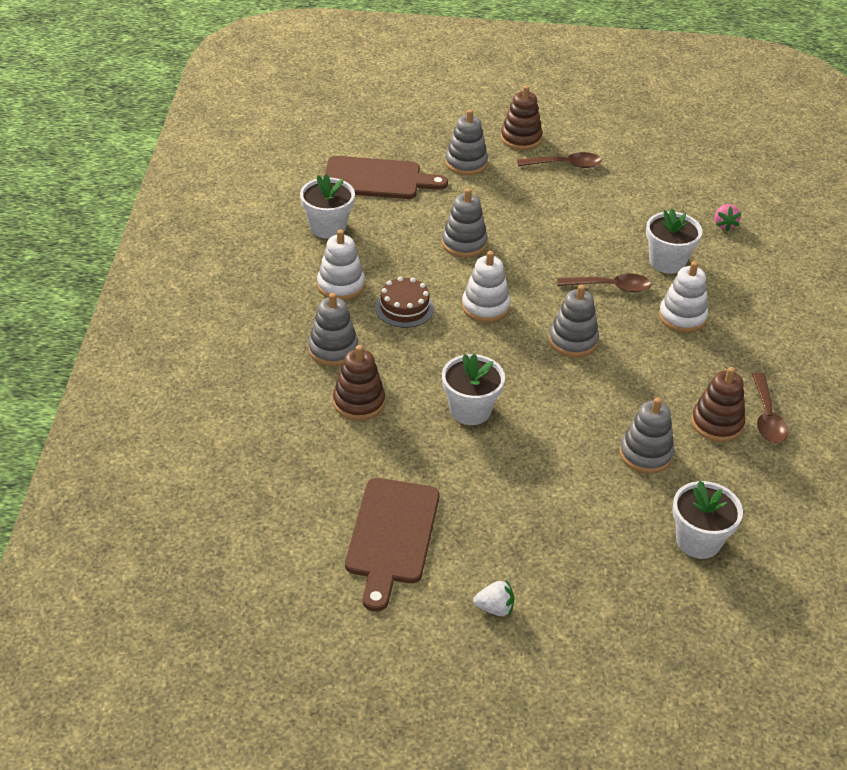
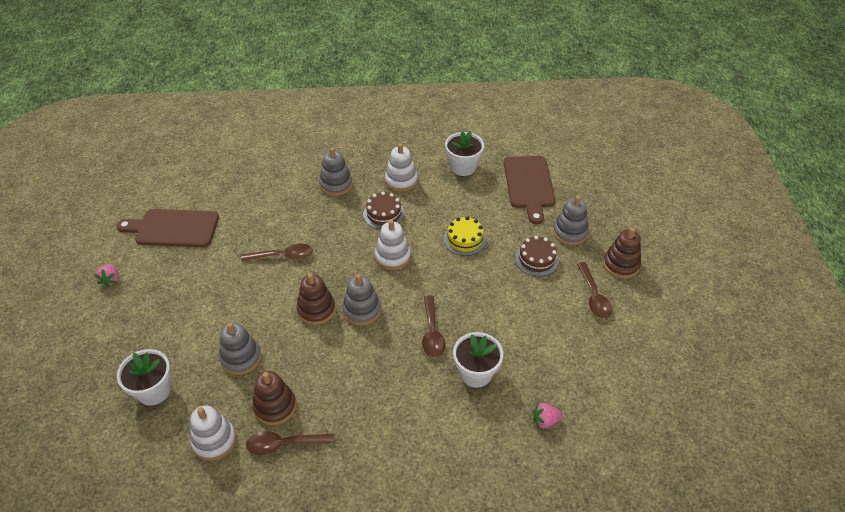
camera: 85 degrees right, 5 degrees up
brown stacking toy [333,345,385,420] -> brown stacking toy moved to [297,273,336,325]
grey stacking toy [442,188,488,258] -> yellow cake [444,216,486,256]
white flower pot [442,354,505,425] -> brown spoon [241,243,313,261]
white strawberry [473,580,515,616] -> pink strawberry [94,264,119,287]
white stacking toy [659,261,708,333] -> white stacking toy moved to [190,405,236,461]
none -> brown cake [515,236,559,276]

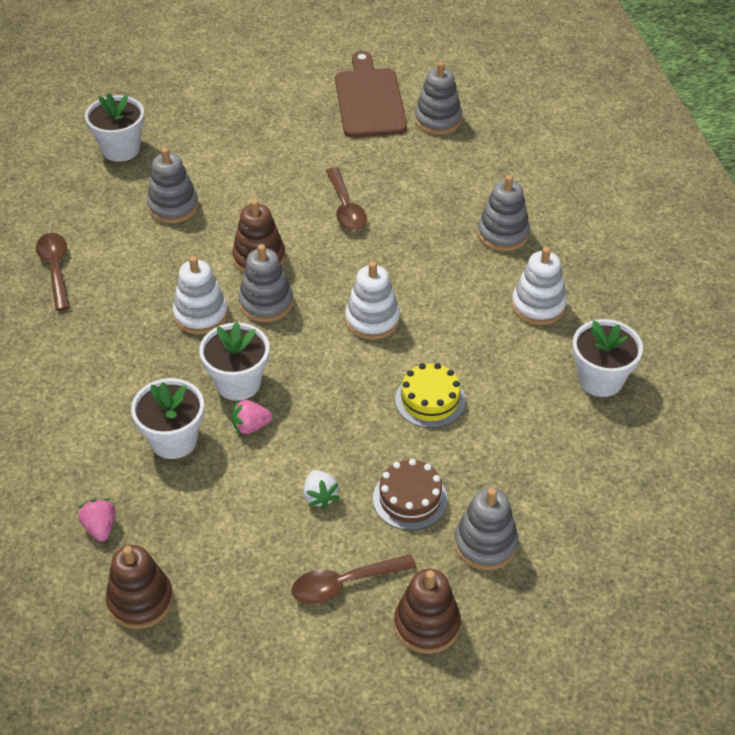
camera: 80 degrees right, 0 degrees up
pink strawberry [94,264,119,287] -> pink strawberry moved to [232,400,273,434]
white stacking toy [190,405,236,461] -> white stacking toy moved to [173,256,228,334]
brown stacking toy [253,371,296,425] -> brown stacking toy moved to [106,545,173,629]
brown cake [363,192,405,229] -> none
brown spoon [422,295,445,357] -> white flower pot [199,322,269,401]
brown cutting board [504,156,555,224] -> none
none -> white strawberry [303,470,340,509]
none -> grey stacking toy [415,62,462,135]

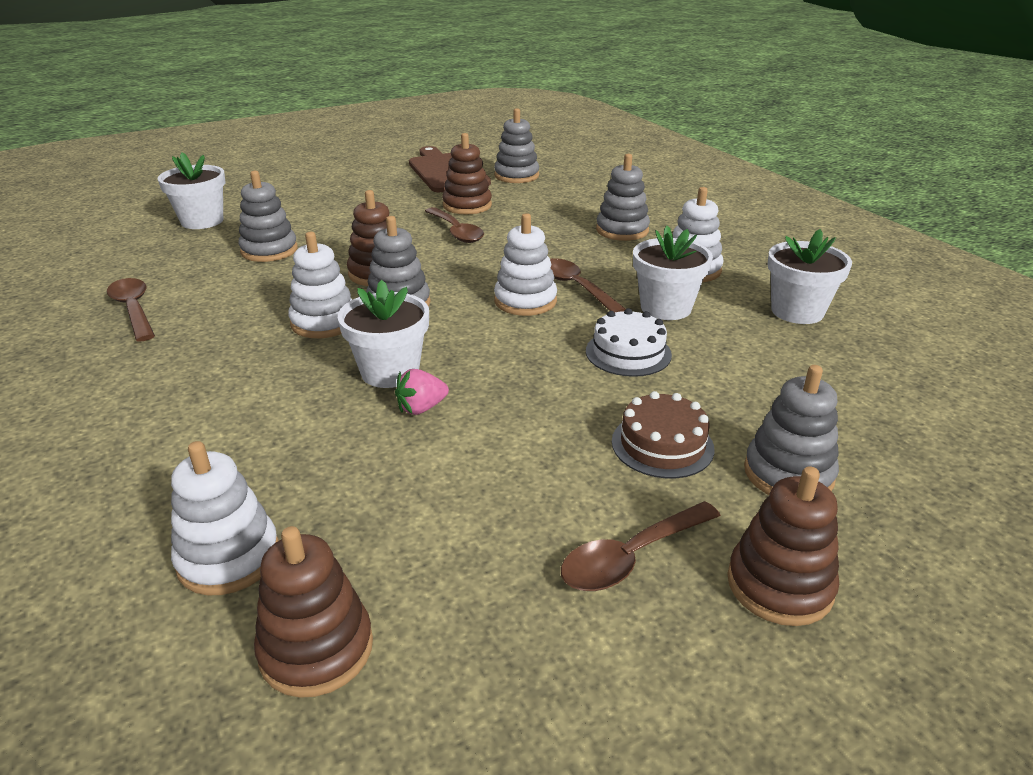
camera: 15 degrees left, 15 degrees down
pink strawberry [78,498,115,542] -> white stacking toy [171,441,279,595]
white flower pot [131,378,204,459] -> white flower pot moved to [633,225,713,320]
white strawberry [303,470,340,509] -> none
yellow cake [395,363,466,428] -> white cake [586,308,672,377]
none -> brown stacking toy [442,133,492,215]
none -> brown spoon [550,258,625,312]

